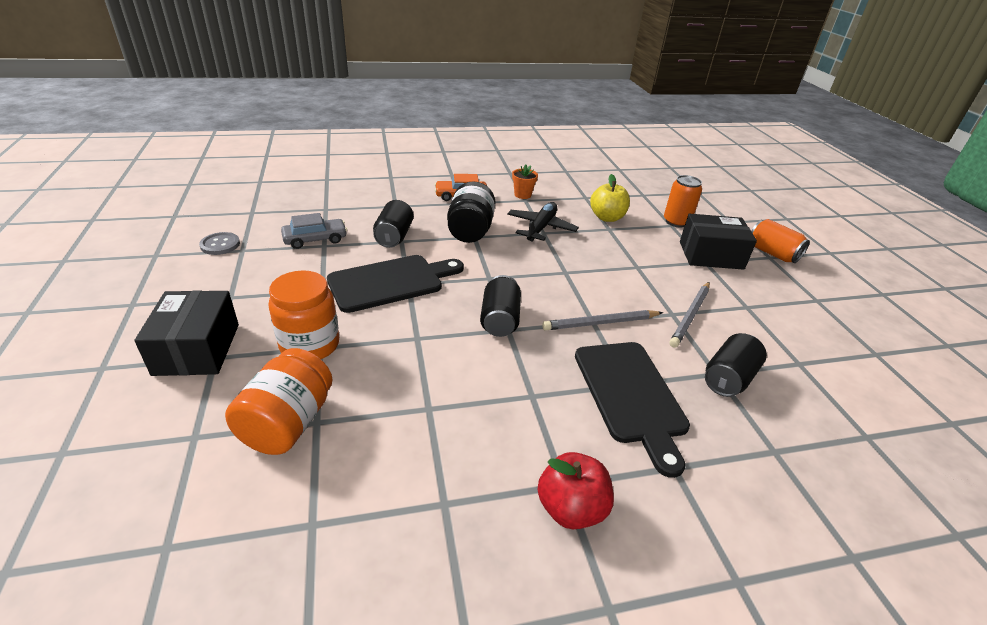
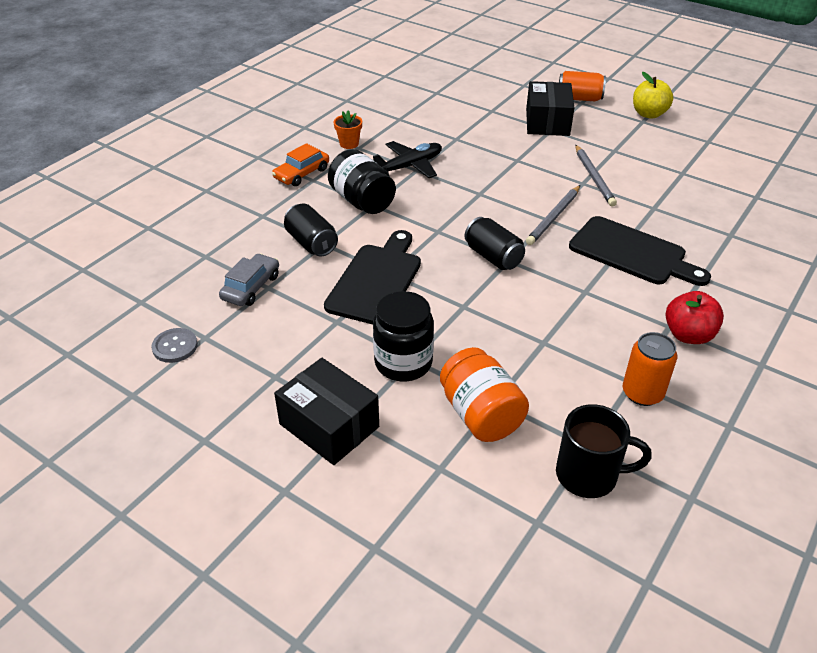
camera: 40 degrees left, 5 degrees up
orange jar [269,270,339,359] -> black jar [373,291,434,381]
black plane [507,202,579,242] -> black plane turned 75 degrees clockwise [373,141,442,178]
yellow apple [590,174,630,222] -> yellow apple moved to [633,72,673,119]
orange can [664,175,702,227] -> orange can moved to [623,332,677,406]
black box [680,214,757,270] -> black box turned 45 degrees counterclockwise [526,81,574,136]
black can [705,333,767,397] -> none
none -> black mug [556,404,652,498]

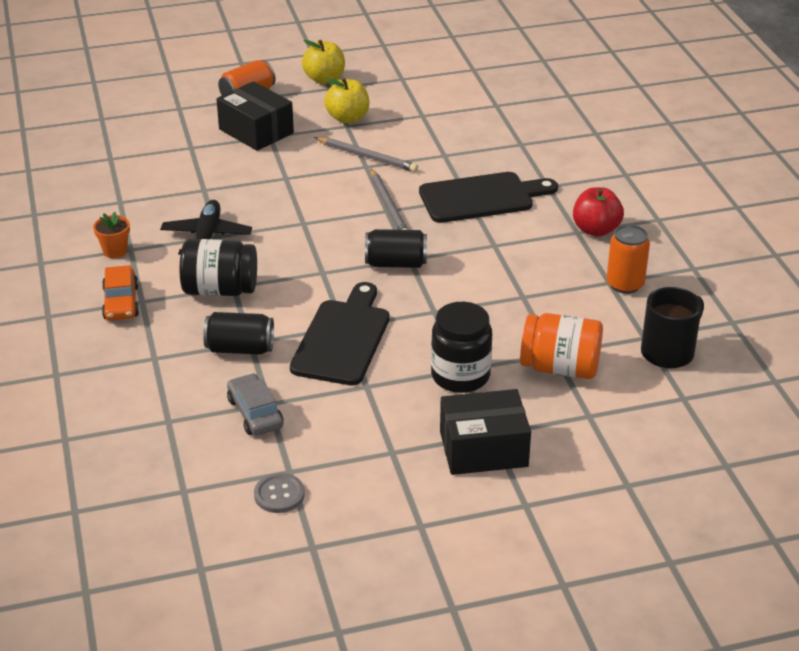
camera: 50 degrees left, 5 degrees down
black cutting board [324,230,421,325] -> black cutting board turned 45 degrees clockwise [290,282,390,385]
none -> yellow apple [324,78,369,123]

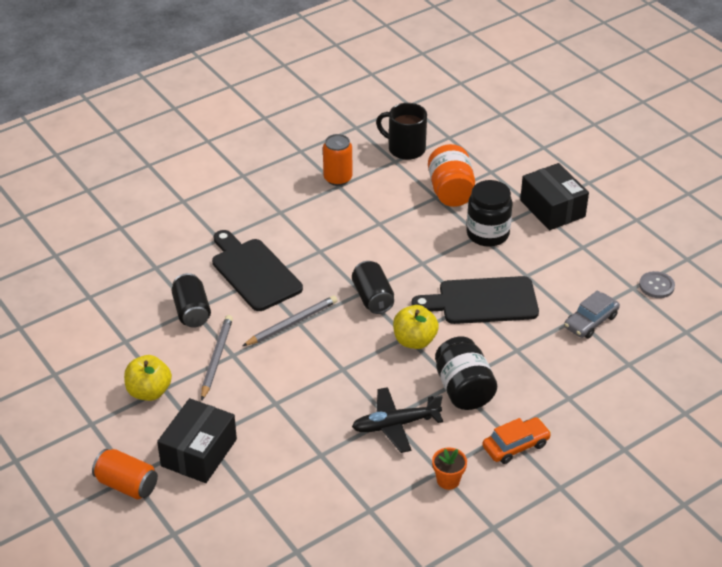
camera: 110 degrees left, 5 degrees up
black can [203,312,274,355] -> black can moved to [171,273,211,328]
yellow apple [302,40,345,84] -> yellow apple moved to [393,305,439,349]
red apple [573,187,624,237] -> none

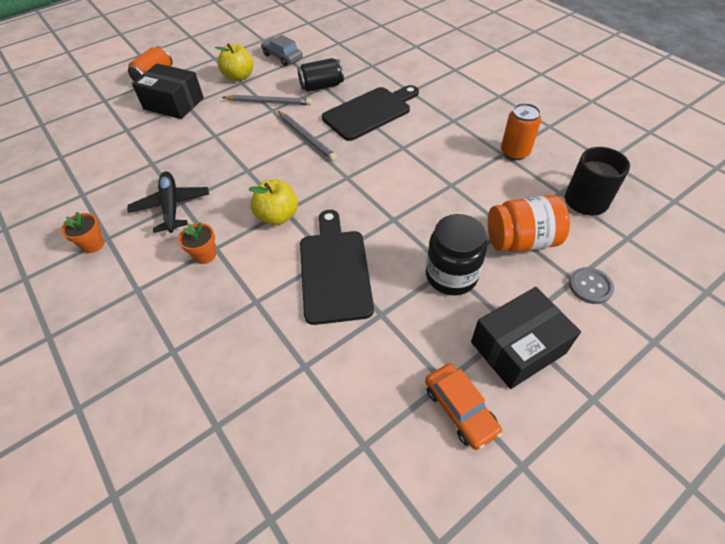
camera: 90 degrees right, 10 degrees up
black can [352,261,394,314] -> none
black jar [435,336,497,410] -> orange flower pot [178,223,216,264]
orange car [482,417,551,464] -> orange car moved to [425,363,502,450]
grey car [564,290,620,338] -> grey car moved to [261,35,303,66]
grey button [639,271,675,298] -> grey button moved to [569,267,614,304]

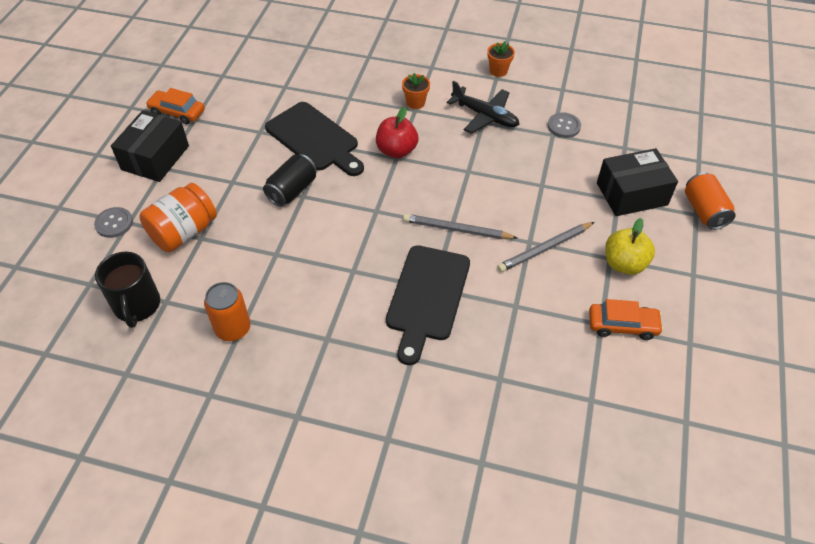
camera: 140 degrees right, 0 degrees up
yellow apple [248,180,298,225] -> red apple [376,107,418,158]
grey car [261,35,303,66] -> orange car [589,299,664,340]
black can [298,58,344,92] -> black can moved to [263,154,317,207]
black jar [426,214,487,296] -> none
none -> grey button [548,112,581,138]

